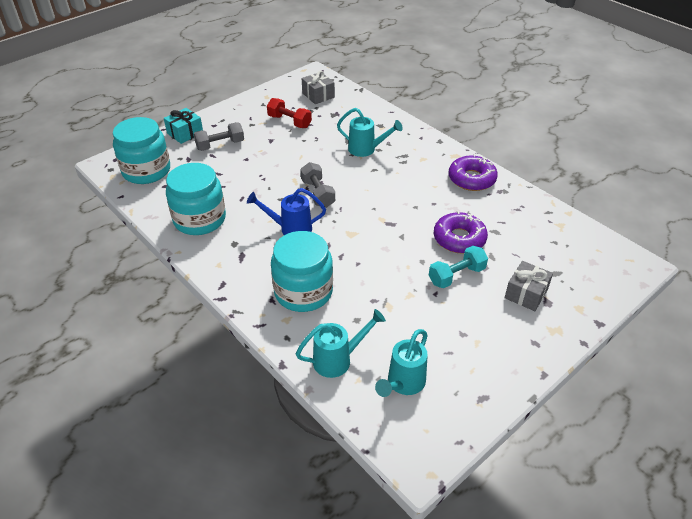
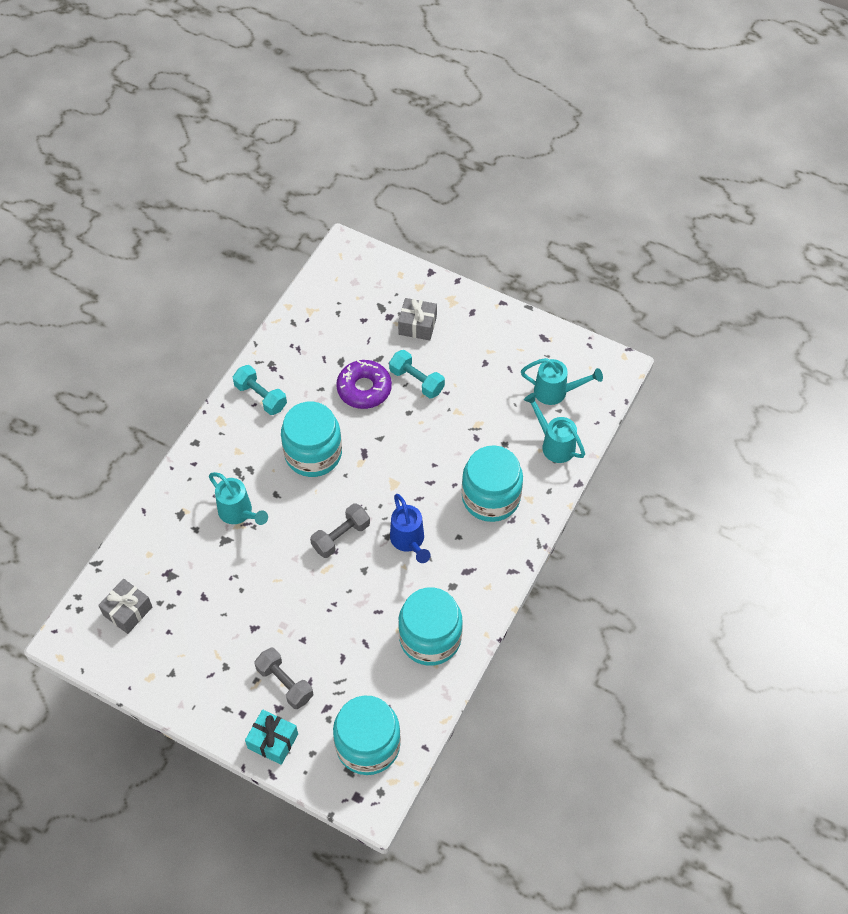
camera: 110 degrees left, 15 degrees up
red dumbbell [267,98,312,128] -> none
turquoise watering can [337,108,403,157] -> turquoise watering can turned 135 degrees clockwise [209,472,268,525]
purple donut [449,154,498,191] -> turquoise dumbbell [233,365,287,415]
none -> turquoise jar [281,402,342,477]

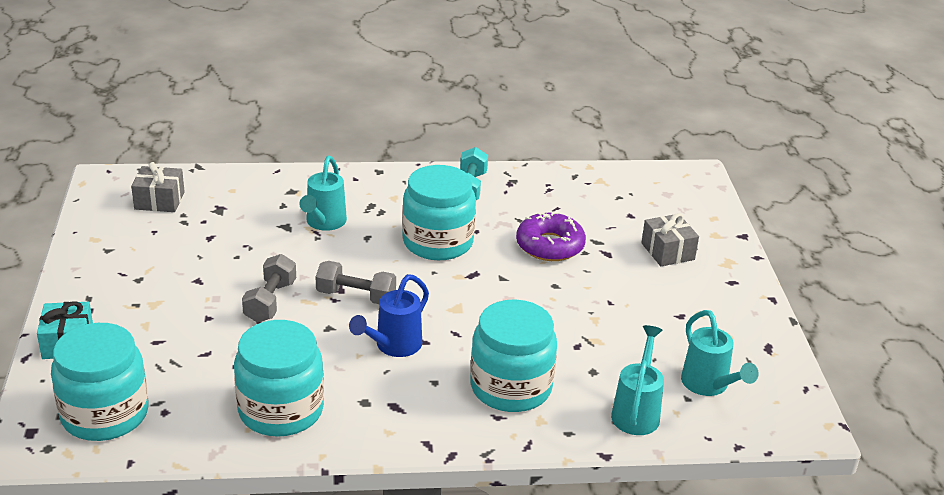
camera: 55 degrees right, 25 degrees down
grey dumbbell [254,648,313,709] -> grey dumbbell moved to [242,254,296,323]
turquoise dumbbell [389,350,445,398] -> none

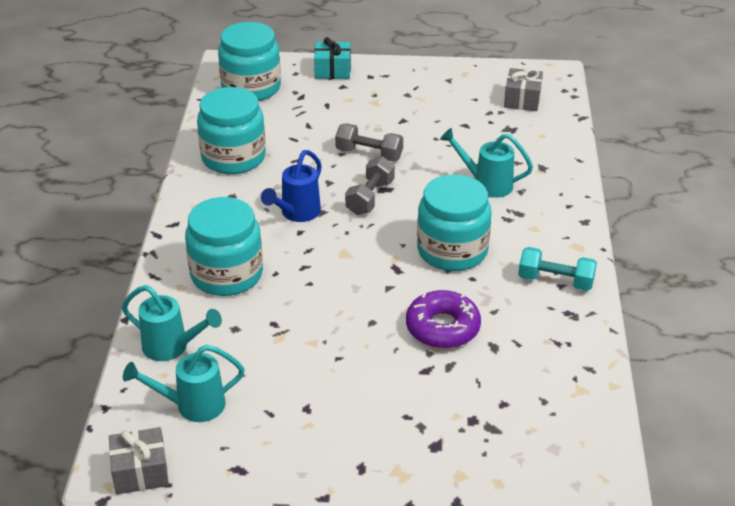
camera: 100 degrees right, 5 degrees up
blue watering can [349,274,429,357] -> blue watering can turned 105 degrees counterclockwise [261,150,322,222]
grey gift [641,213,699,266] -> grey gift moved to [109,427,169,495]

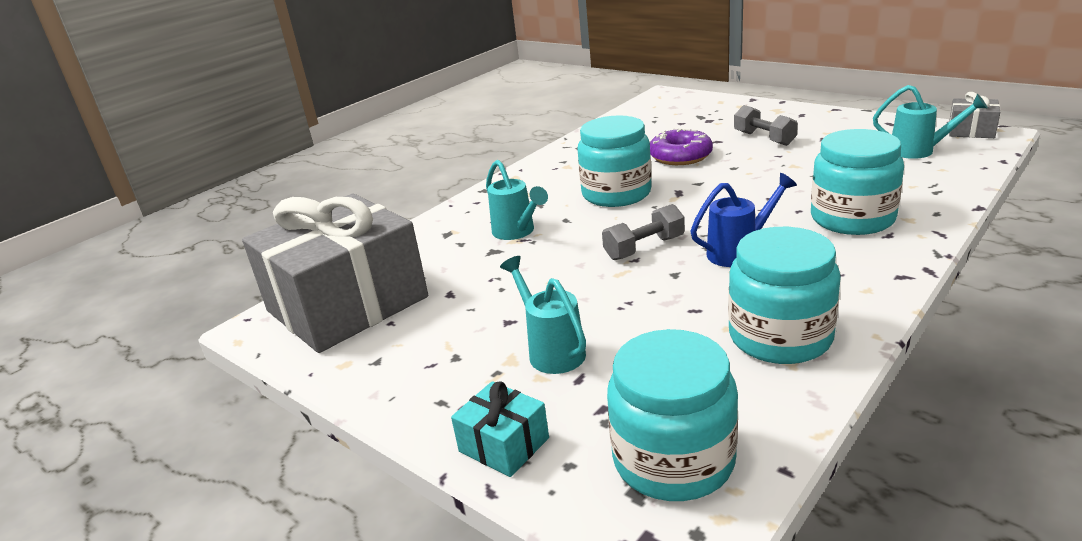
camera: 140 degrees left, 10 degrees down
turquoise watering can [122,285,222,361] -> turquoise watering can moved to [500,256,586,374]
grey dumbbell [335,123,403,161] -> grey dumbbell moved to [734,105,798,146]
grey gift [504,68,543,111] -> grey gift [242,193,428,353], size x2.46
turquoise dumbbell [518,247,597,291] -> none

